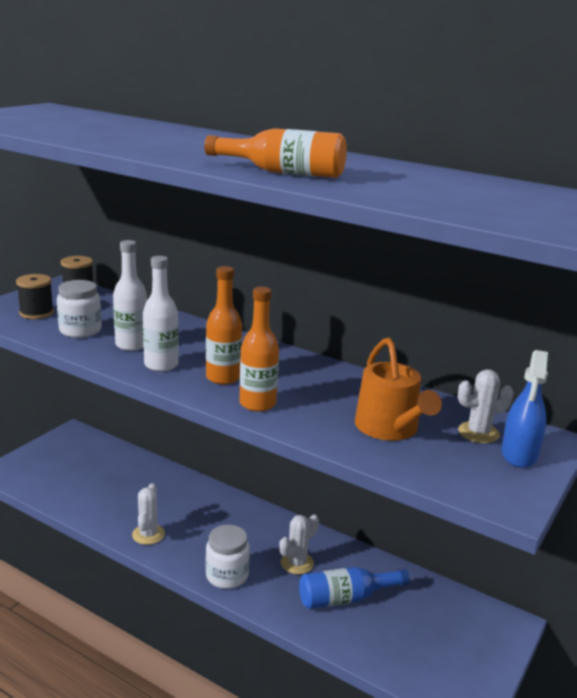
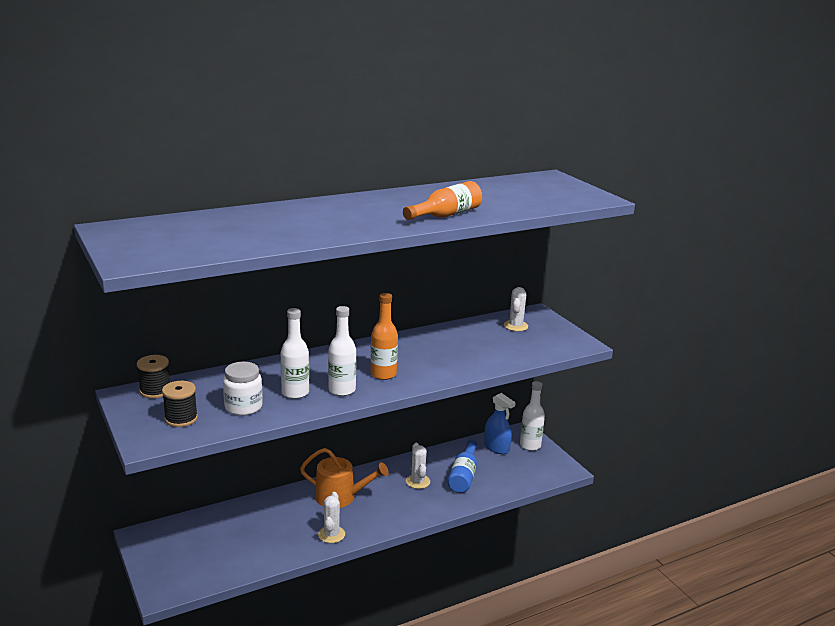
camera: 60 degrees left, 0 degrees up
white cactus [132,483,165,545] -> white cactus turned 60 degrees clockwise [318,492,345,543]
white jar [206,525,250,589] -> none
orange bottle [239,287,279,412] -> none
orange watering can [355,338,442,441] -> orange watering can moved to [300,448,389,508]
blue spray bottle [502,350,548,468] -> blue spray bottle moved to [484,393,516,454]
none -> white bottle [520,381,545,451]

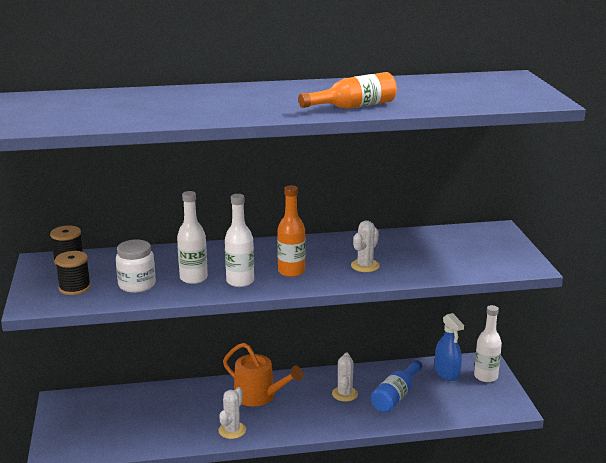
camera: 20 degrees right, 0 degrees up
white cactus [504,287,528,331] -> white cactus moved to [351,220,380,272]

